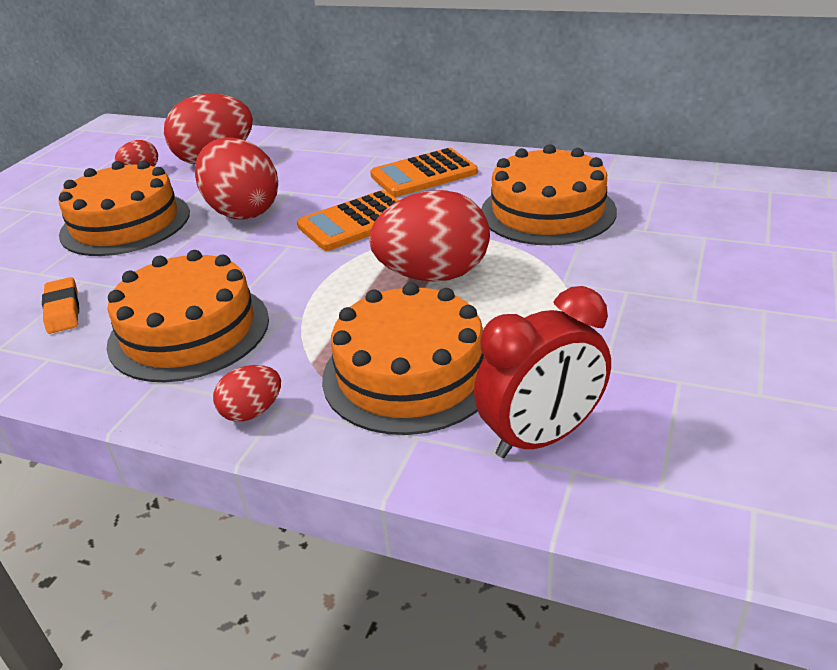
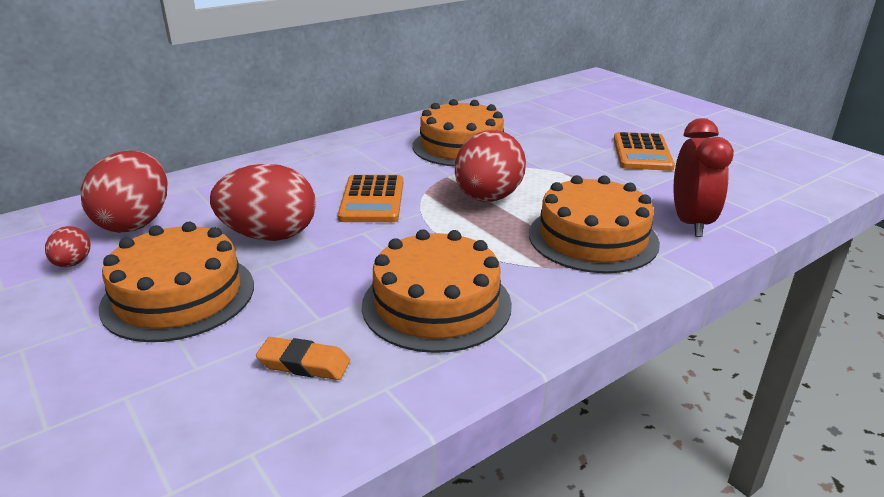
camera: 60 degrees left, 5 degrees down
red egg [213,365,281,422] -> none
orange calculator [370,148,478,197] -> orange calculator moved to [614,132,675,171]

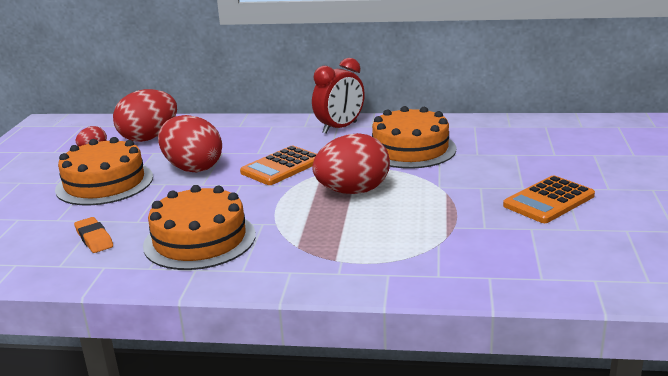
camera: 45 degrees right, 5 degrees down
orange cake [529,175,660,273] -> none
red clock [674,118,734,237] -> red clock moved to [312,58,365,134]

